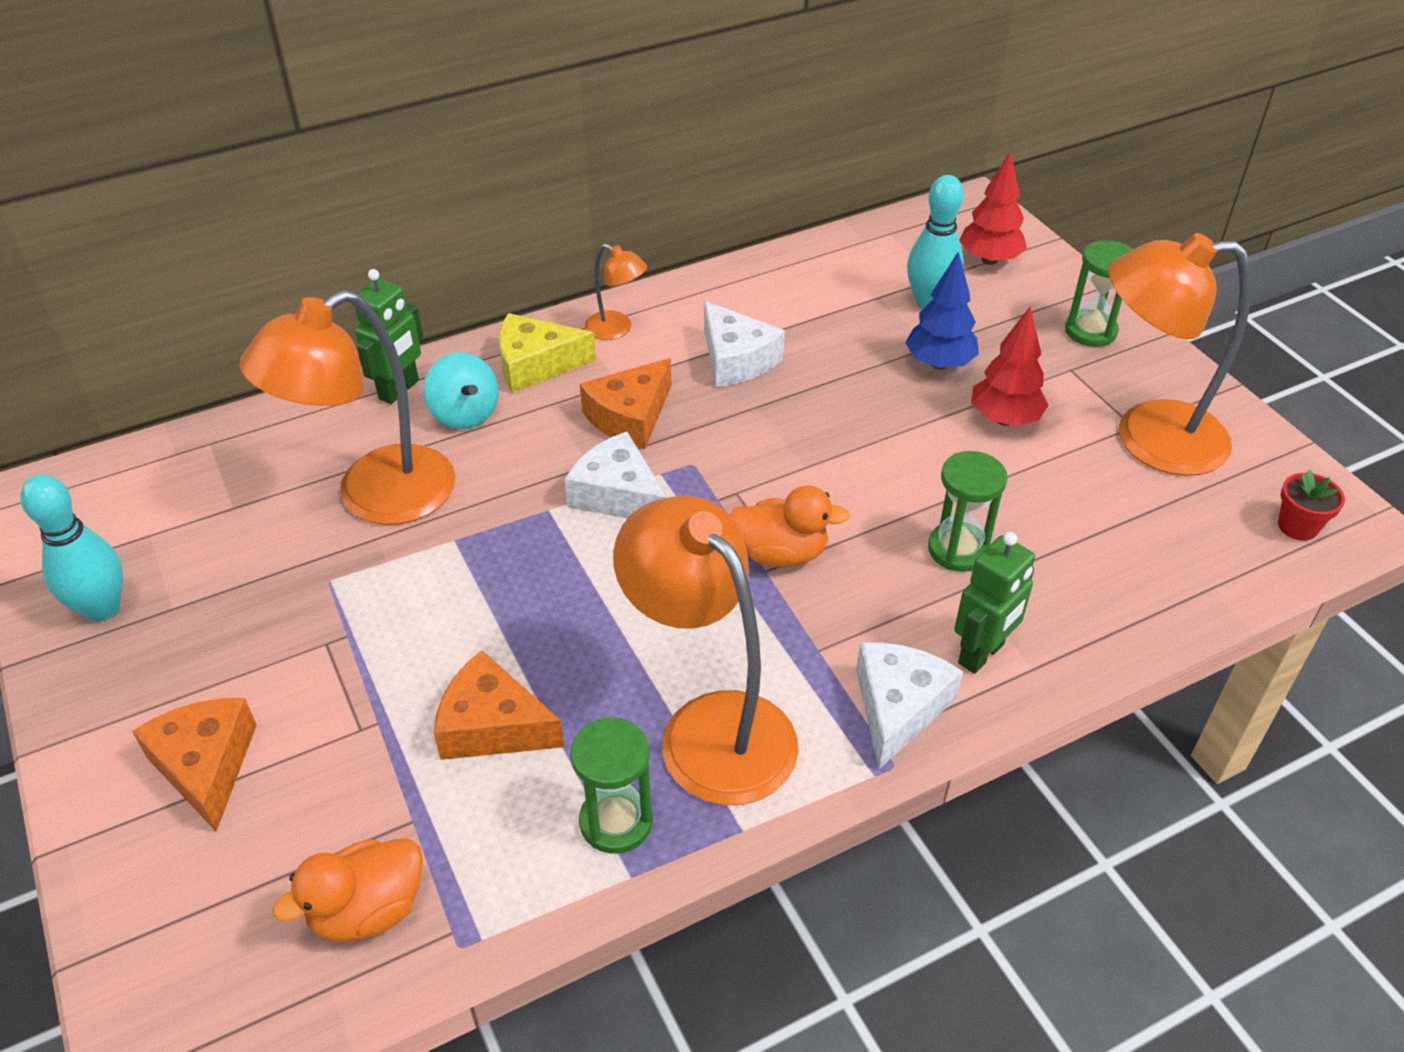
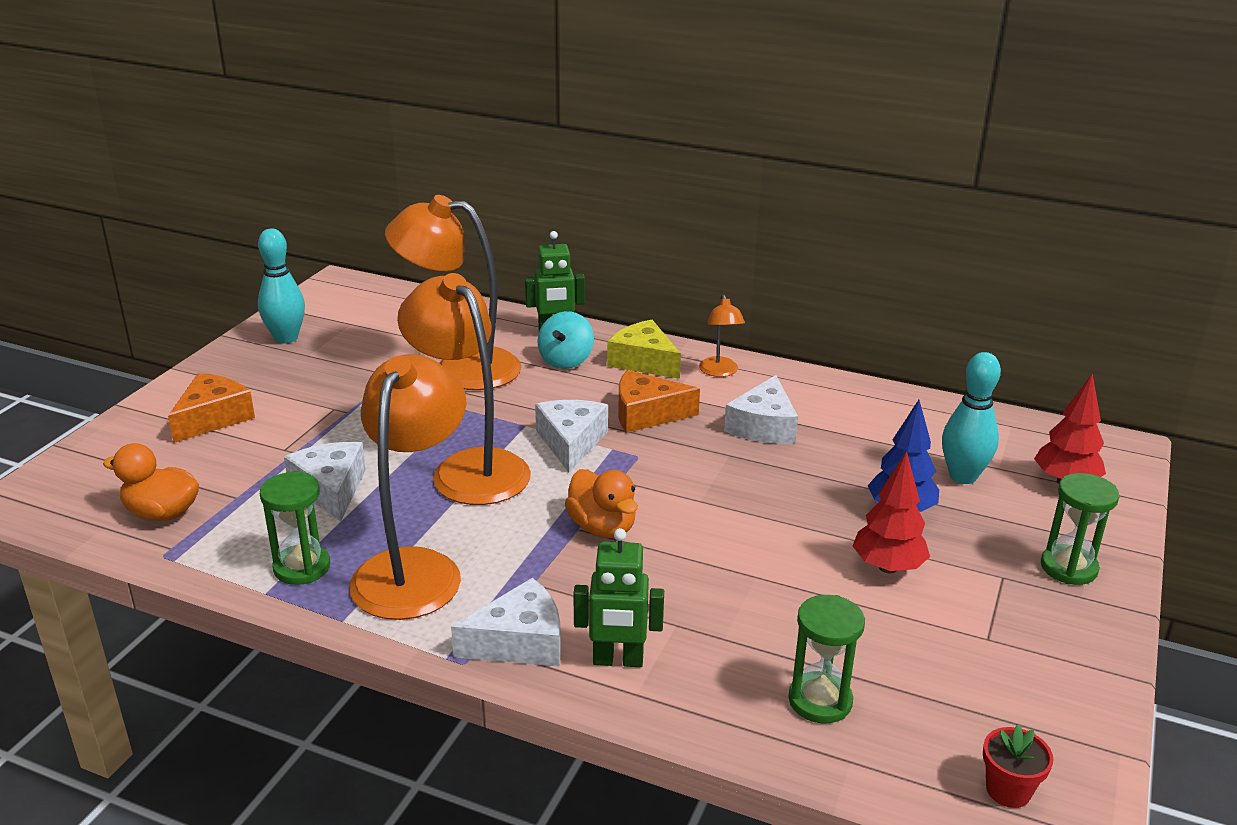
camera: 50 degrees right, 15 degrees down
orange cheese [434,650,564,760] -> white cheese [284,442,366,522]
green hourglass [928,451,1007,572] -> green hourglass moved to [788,595,865,723]
orange lamp [1108,233,1251,476] -> orange lamp moved to [397,273,531,505]

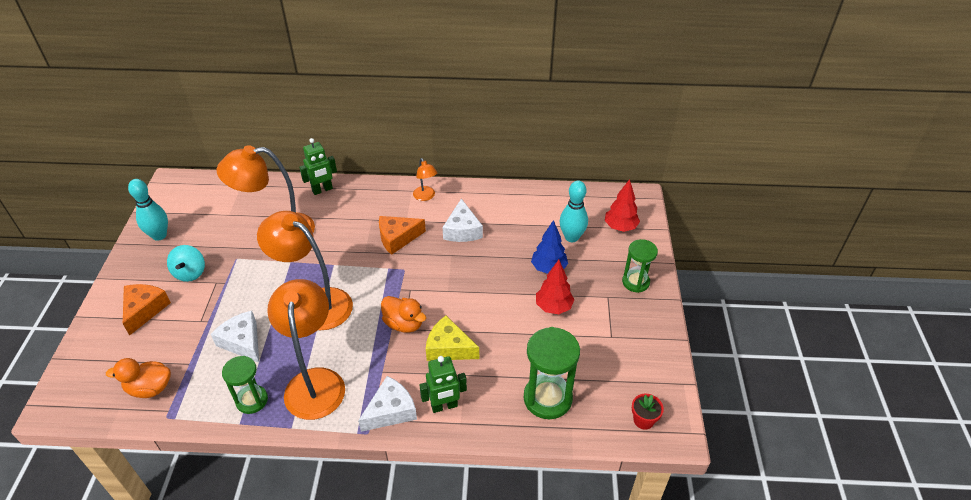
camera: 20 degrees left, 15 degrees up
white cheese [535,400,608,473] -> none
turquoise spinning top [538,311,594,369] -> turquoise spinning top moved to [167,245,205,282]
yellow cheese [607,320,681,379] -> yellow cheese moved to [426,316,479,361]
green hourglass [788,595,865,723] -> green hourglass [524,327,580,419], size x1.56

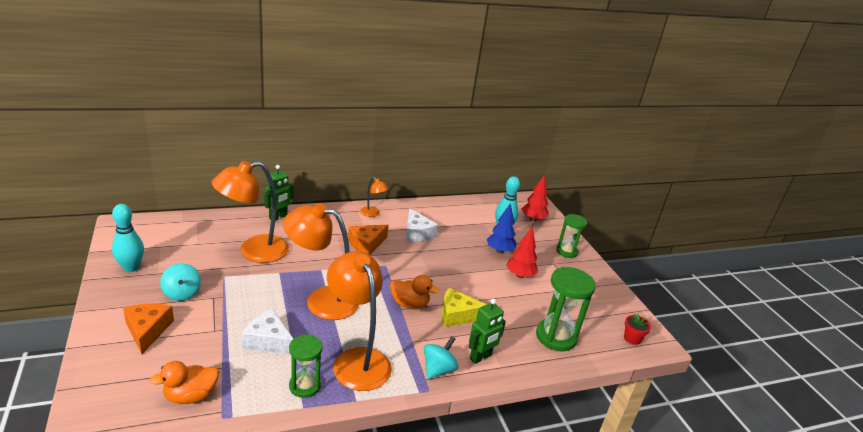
camera: 25 degrees left, 15 degrees down
white cheese [358,376,417,432] -> turquoise spinning top [424,336,459,379]

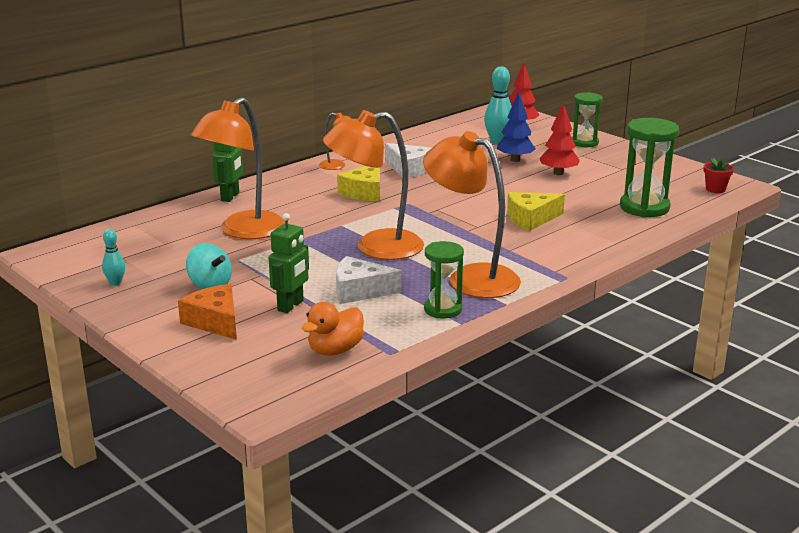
camera: 20 degrees left, 5 degrees down
turquoise bowling pin [112,204,144,272] -> turquoise bowling pin [102,229,125,286], size x0.57
orange cheese [348,225,389,255] -> yellow cheese [337,166,380,201]
orange duck [390,275,439,309] -> none
turquoise spinning top [424,336,459,379] -> none
green robot [469,299,506,364] -> green robot moved to [269,213,309,313]

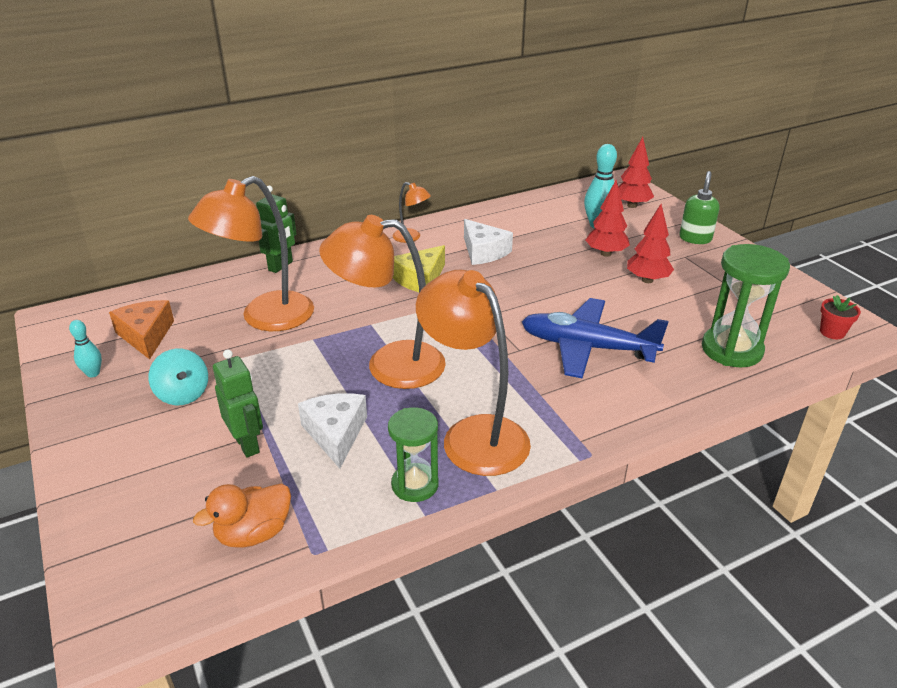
camera: 15 degrees right, 10 degrees up
orange cheese [178,284,237,340] -> orange cheese moved to [109,300,174,359]
green robot [269,213,309,313] -> green robot turned 75 degrees counterclockwise [213,349,263,458]
white cheese [336,256,402,304] -> white cheese turned 60 degrees clockwise [298,393,367,468]
blue tree [497,91,536,162] -> red tree [585,180,630,257]
yellow cheese [507,192,565,231] -> blue plane [522,298,669,379]
green hourglass [572,92,603,147] -> green soap dispenser [679,171,720,244]

